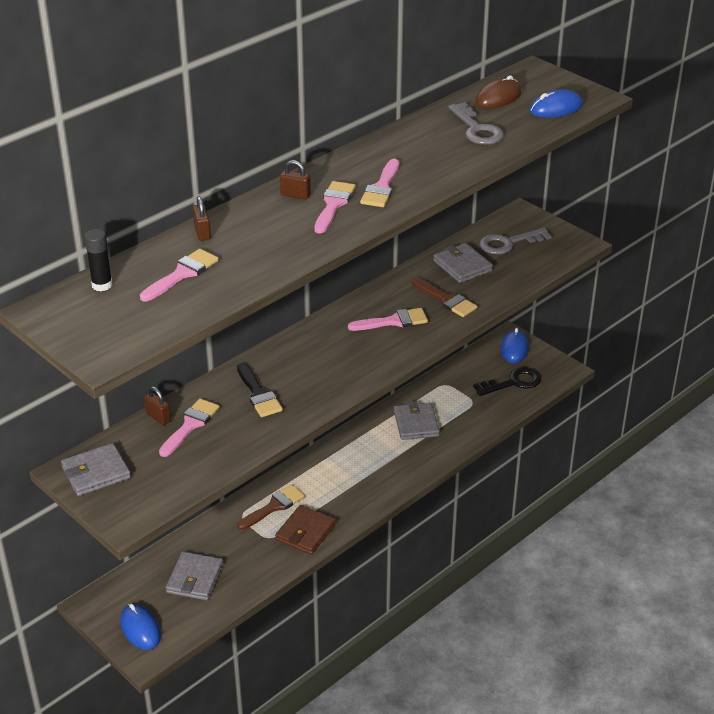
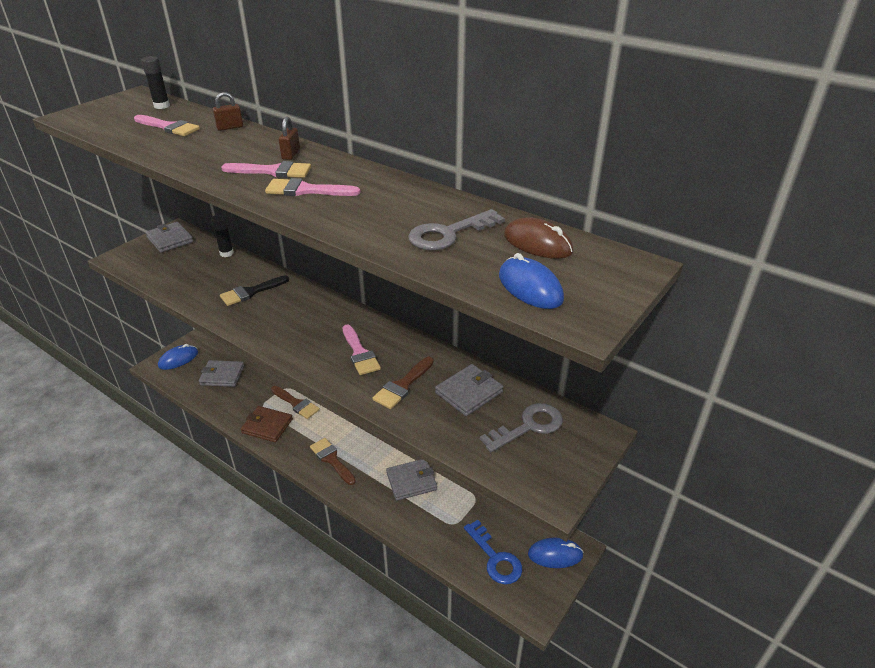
camera: 80 degrees right, 0 degrees up
brown padlock [144,386,171,425] -> black glue stick [211,214,234,257]
pink brush [159,398,220,457] -> none
black key [473,367,541,396] -> blue key [464,520,522,584]
grey key [480,228,552,255] -> grey key turned 90 degrees clockwise [480,403,563,452]
none -> brown brush [310,438,356,485]

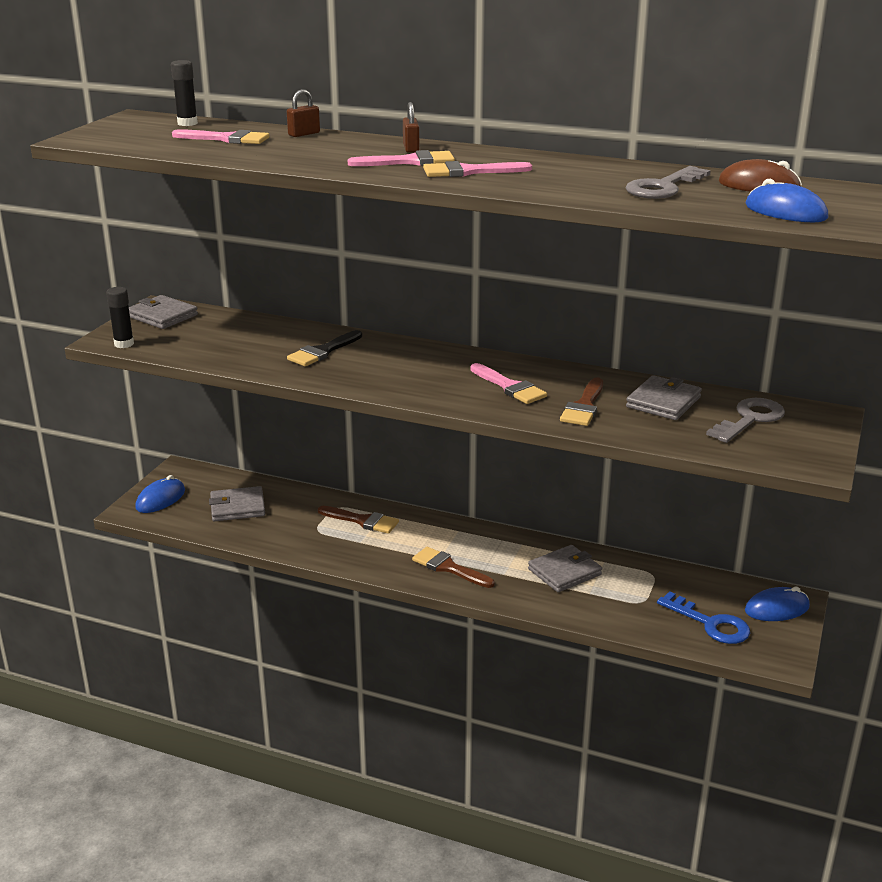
camera: 15 degrees left, 10 degrees down
black glue stick [211,214,234,257] -> black glue stick moved to [106,287,134,348]
brown wallet [241,406,293,442] -> none

